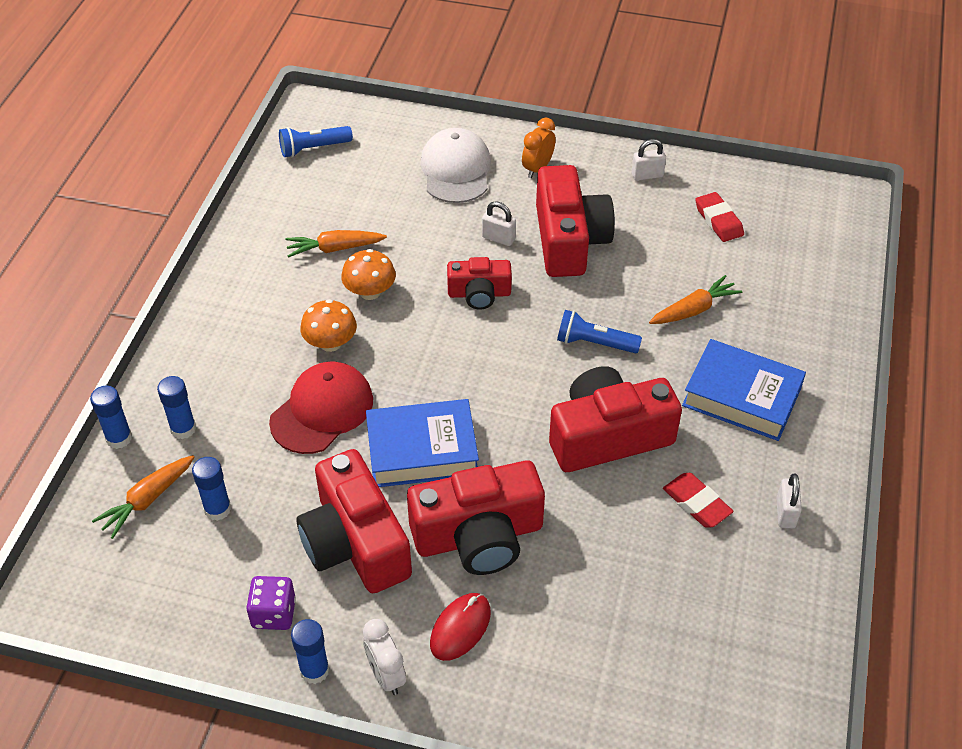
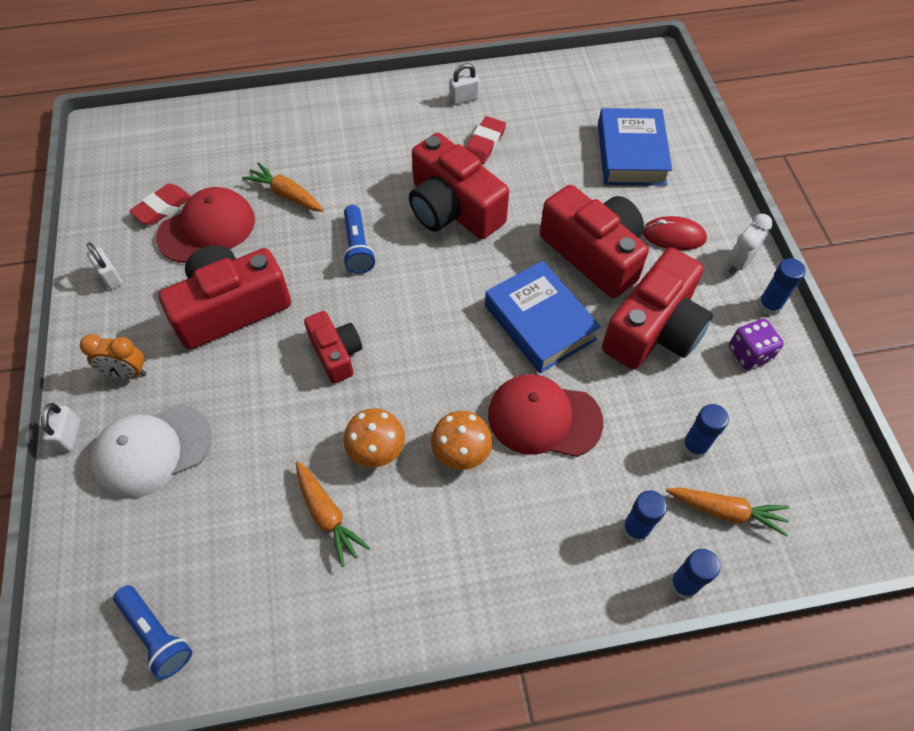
camera: 115 degrees left, 10 degrees up
white padlock [482,201,516,246] -> white padlock moved to [41,403,81,452]
blue book [682,339,806,441] -> blue book moved to [598,108,672,186]
none -> red cap [156,187,255,263]

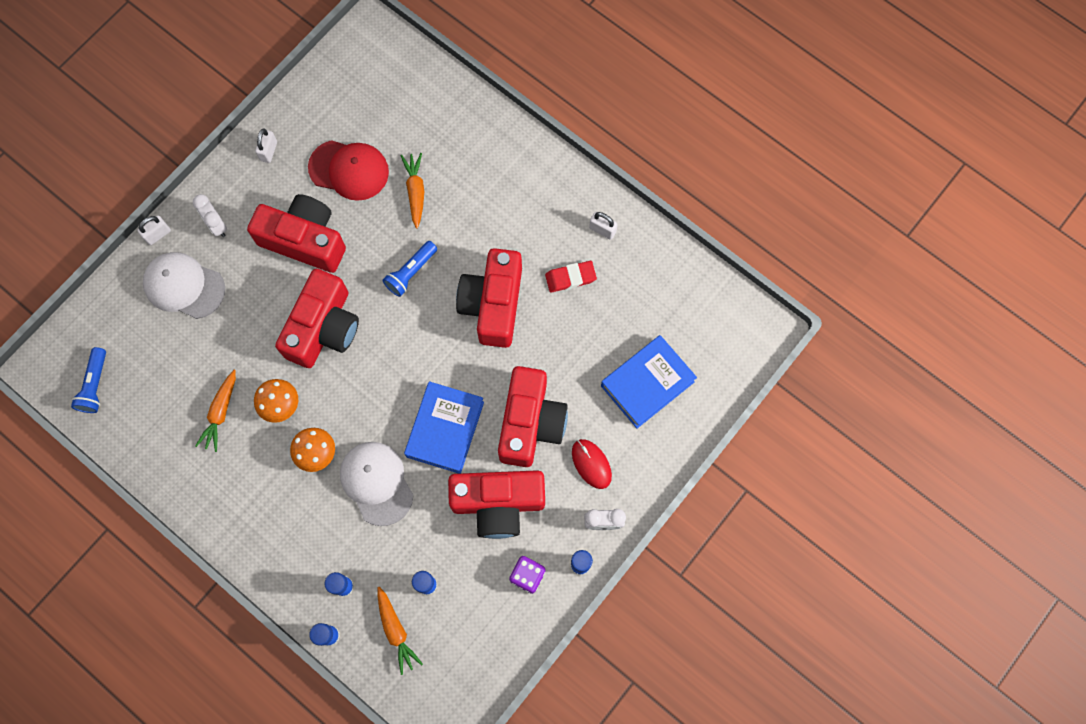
camera: 50 degrees right, 15 degrees up
orange clock [80,334,146,379] -> white clock [193,194,227,237]
red eraser [129,183,191,225] -> none
red camera [304,311,362,384] -> red camera [275,269,359,368], size x1.77
red cap [488,374,603,457] -> white cap [340,442,414,526]

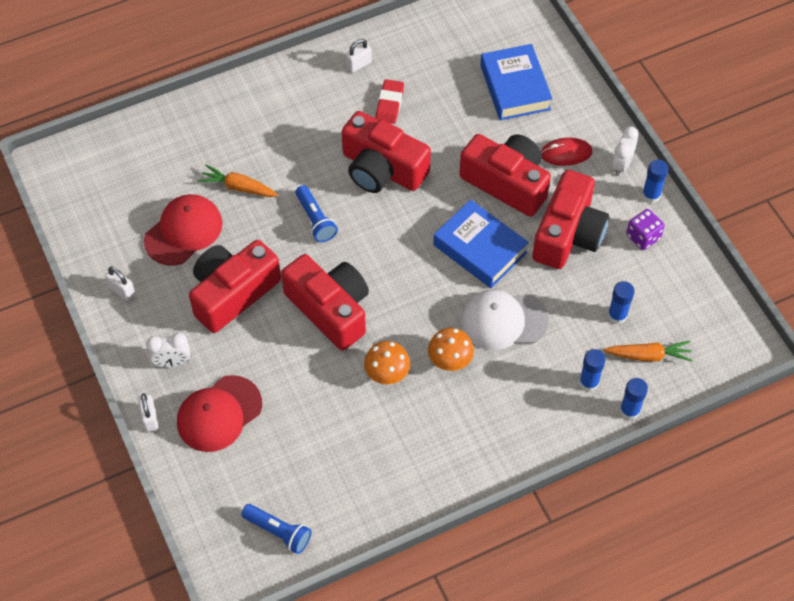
camera: 65 degrees left, 15 degrees down
white cap [143,252,225,319] -> red cap [177,375,262,452]
orange carrot [195,370,236,452] -> none

